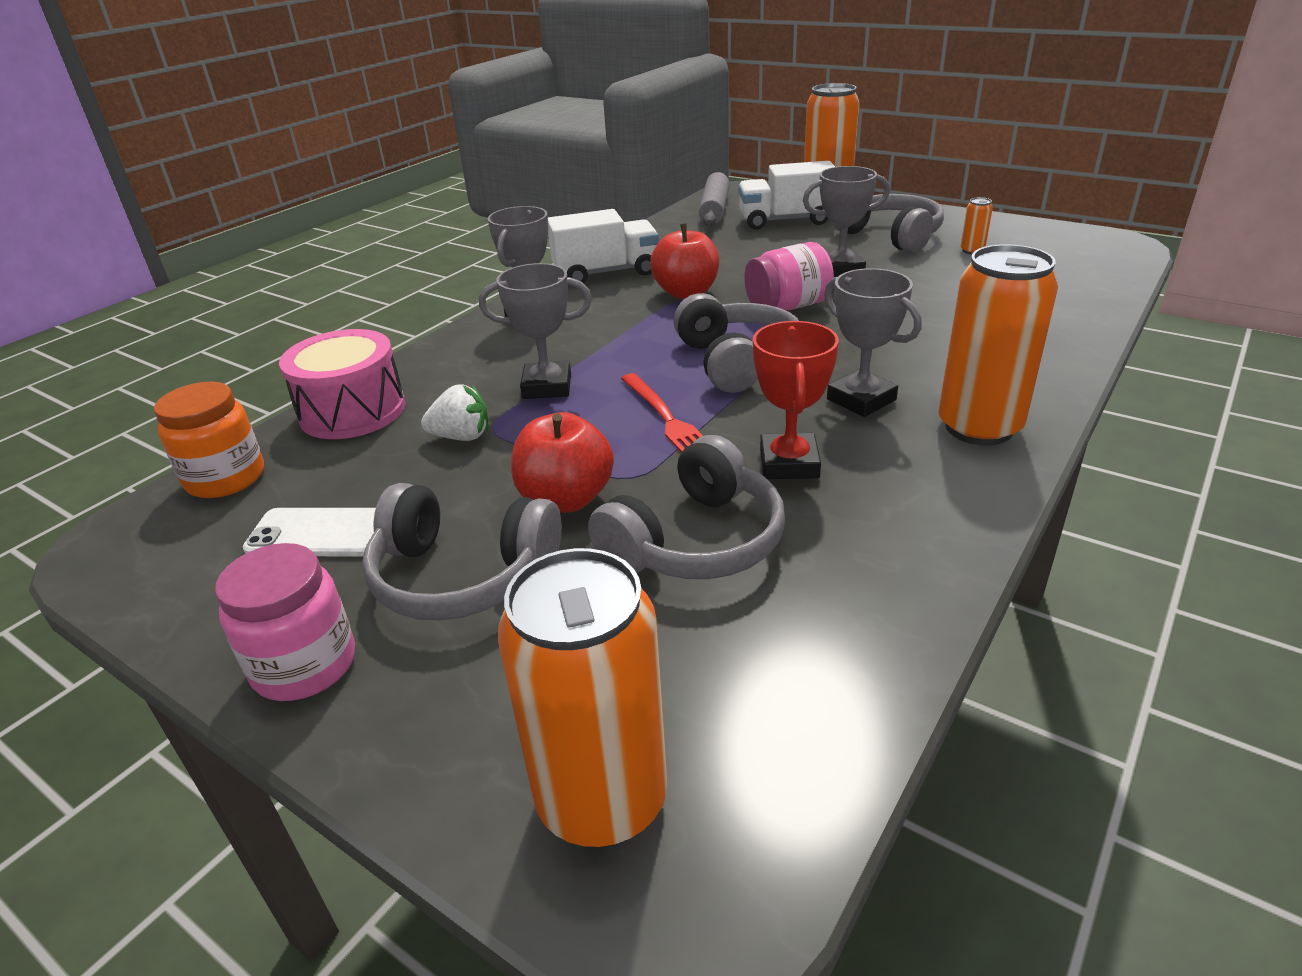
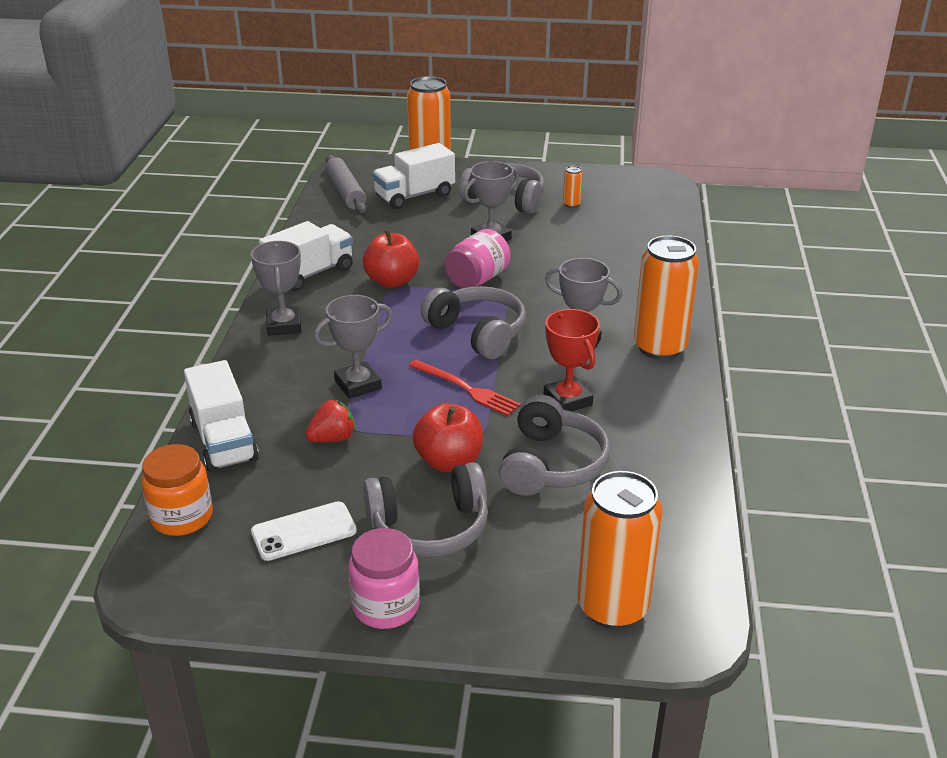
camera: 30 degrees left, 0 degrees up
pink drum [279,329,405,439] -> white truck [184,360,259,472]
white strawberry [421,384,488,441] -> red strawberry [305,399,356,442]

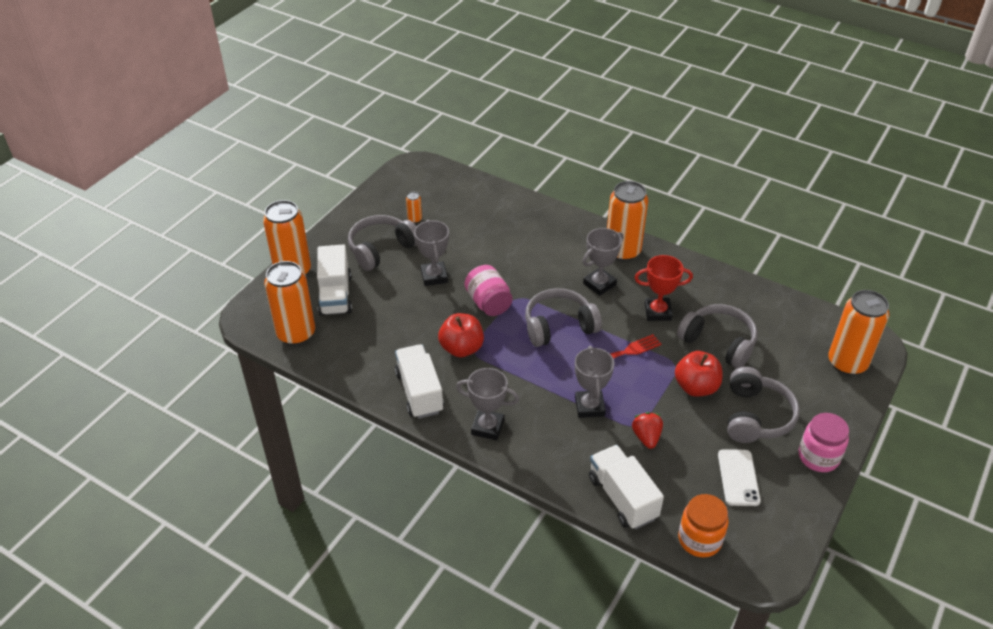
camera: 65 degrees left, 10 degrees up
white truck [184,360,259,472] -> white truck turned 120 degrees counterclockwise [589,445,664,529]
grey rolling pin [325,155,366,213] -> orange can [264,261,315,345]

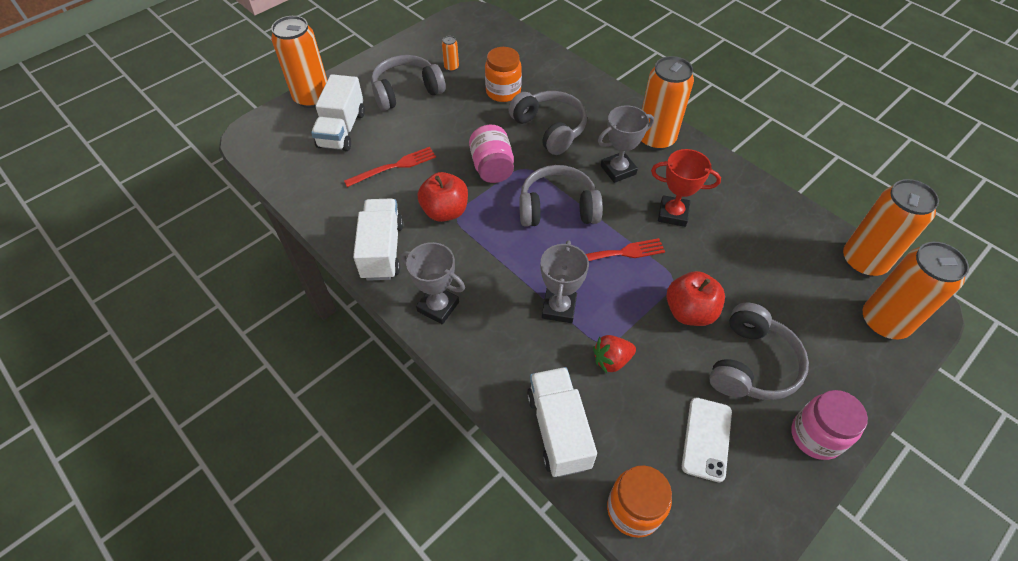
camera: 15 degrees right, 10 degrees up
orange can [264,261,315,345] -> orange can moved to [843,179,939,277]
grey trophy [414,220,449,286] -> none
red strawberry [632,412,663,449] -> red strawberry turned 120 degrees counterclockwise [593,335,636,373]
grey headphones [677,304,758,369] -> grey headphones moved to [508,91,587,155]
none -> red fork [344,147,436,187]
none -> orange jar [485,47,522,102]

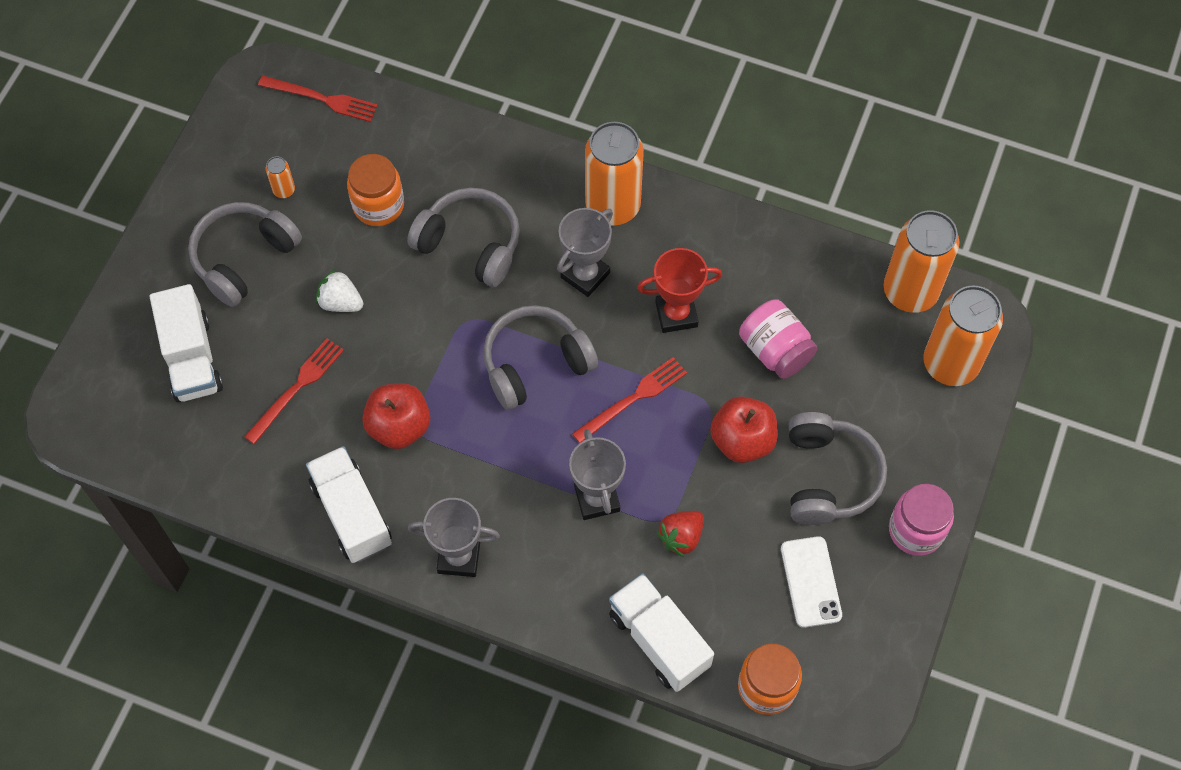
camera: 25 degrees left, 10 degrees up
orange can [271,16,327,108] -> none
pink jar [469,125,514,183] -> pink jar moved to [739,299,818,379]
none -> red fork [258,76,378,122]
none -> white strawberry [316,269,364,312]

